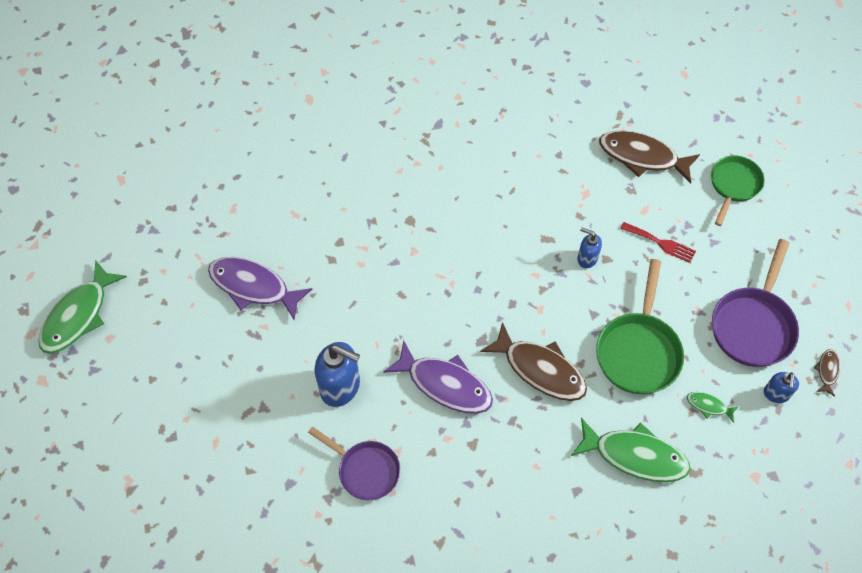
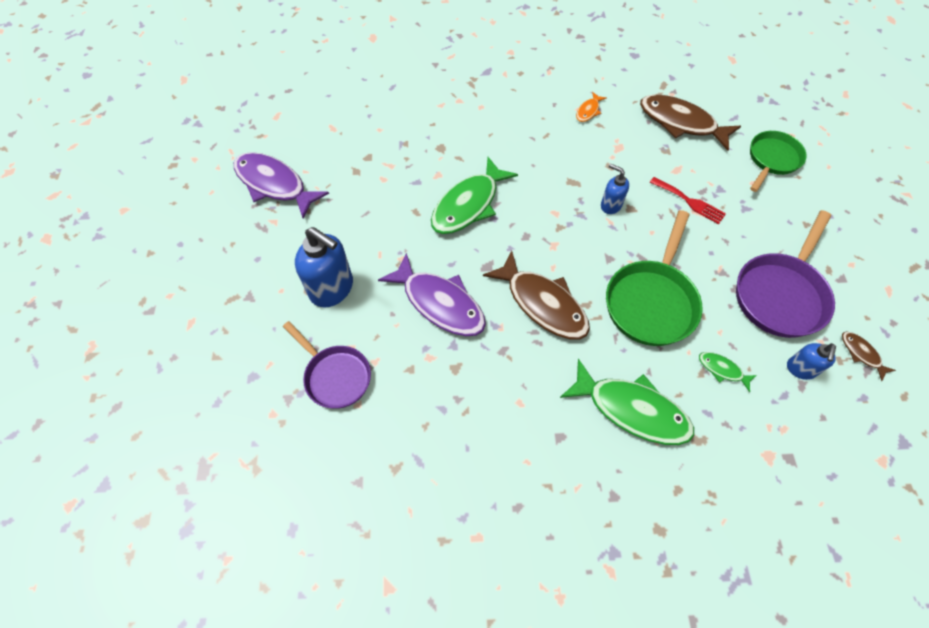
camera: 10 degrees right, 0 degrees up
green fish [38,260,127,354] -> green fish moved to [431,157,518,234]
brown fish [814,349,840,397] -> brown fish turned 60 degrees counterclockwise [842,331,896,381]
none -> orange fish [576,92,606,122]

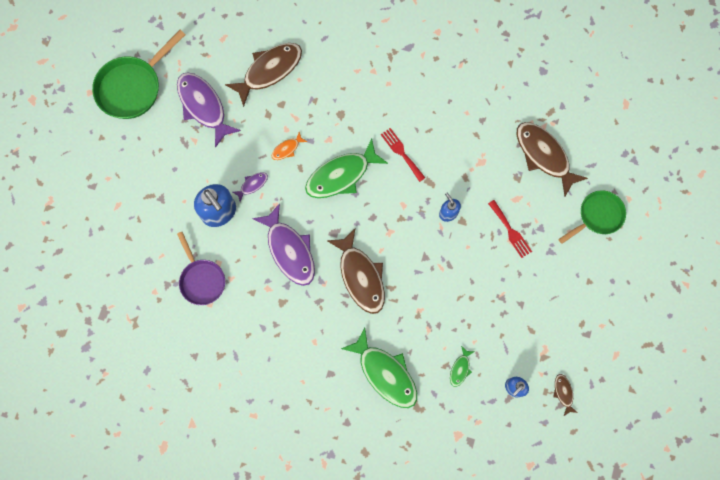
camera: 20 degrees right, 15 degrees up
orange fish [576,92,606,122] -> orange fish moved to [272,132,307,160]
green pan [606,210,703,346] -> green pan moved to [92,30,185,119]
green fish [699,352,757,392] -> green fish turned 120 degrees counterclockwise [450,346,475,387]
purple pan [736,210,835,338] -> none
none -> brown fish [225,43,302,107]
none -> purple fish [232,172,268,202]
none -> red fork [381,128,425,182]

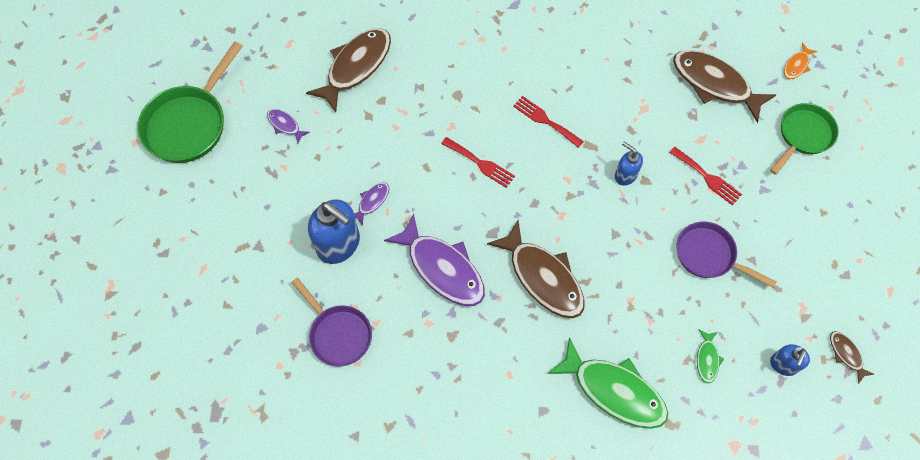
camera: 15 degrees left, 10 degrees down
purple fish [177,72,241,148] -> purple fish [267,109,310,144], size x0.45
orange fish [272,132,307,160] -> orange fish moved to [784,43,817,79]
green fish [305,139,388,198] -> red fork [441,137,515,188]
none -> purple pan [676,221,777,288]

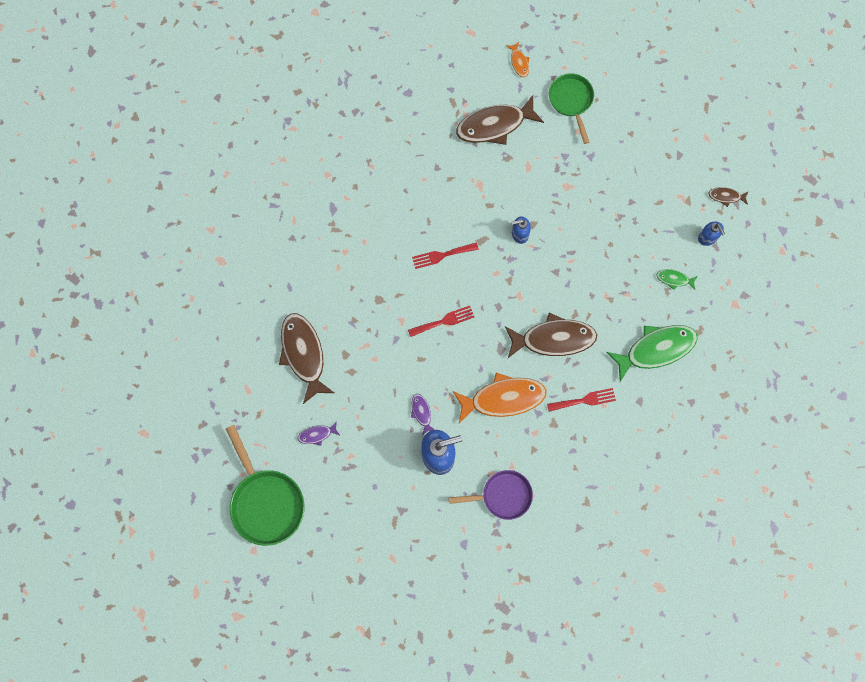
camera: 55 degrees left, 10 degrees up
purple fish [384,213,485,306] -> orange fish [453,373,547,423]
red fork [669,147,742,206] -> red fork moved to [547,388,616,412]
purple pan [676,221,777,288] -> none
green fish [697,329,724,384] -> green fish turned 150 degrees clockwise [656,269,697,290]

